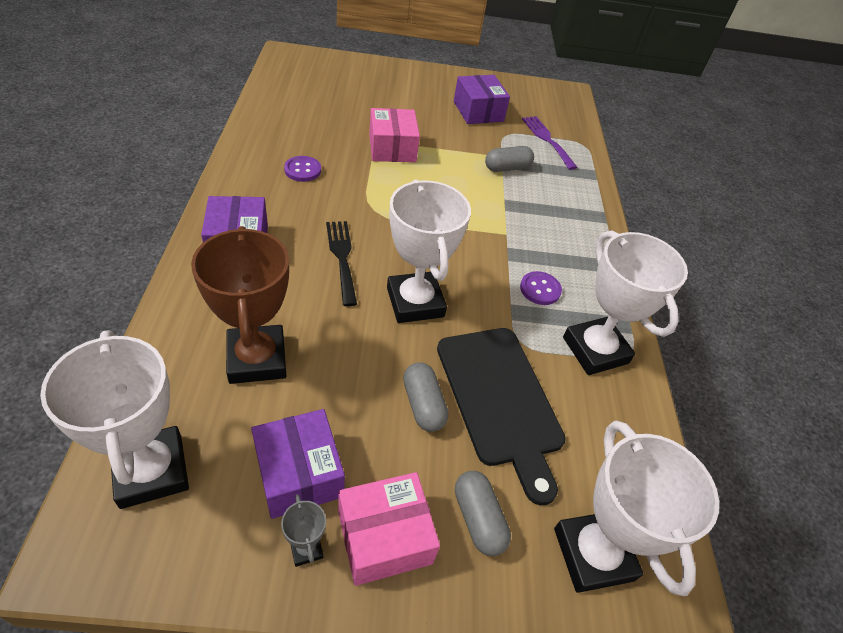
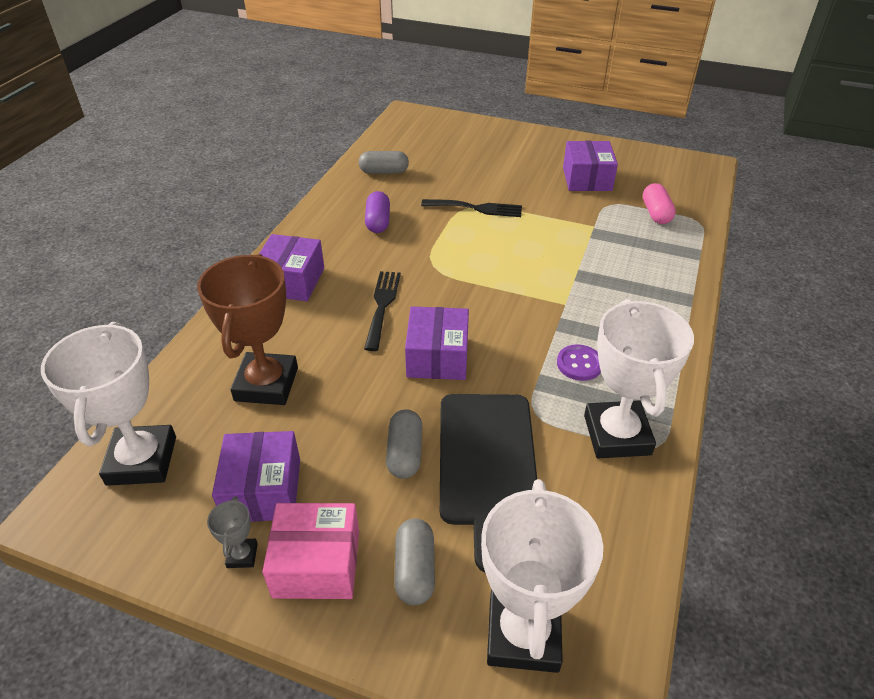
camera: 25 degrees right, 5 degrees down
purple button [284,156,321,182] -> purple capsule [365,191,390,233]
pink box [369,108,420,162] -> black fork [421,199,522,217]
white trophy [387,180,471,323] -> purple box [405,306,469,380]
grey capsule [485,146,534,172] -> grey capsule moved to [359,151,409,174]
purple fork [522,116,578,170] -> pink capsule [643,183,676,224]

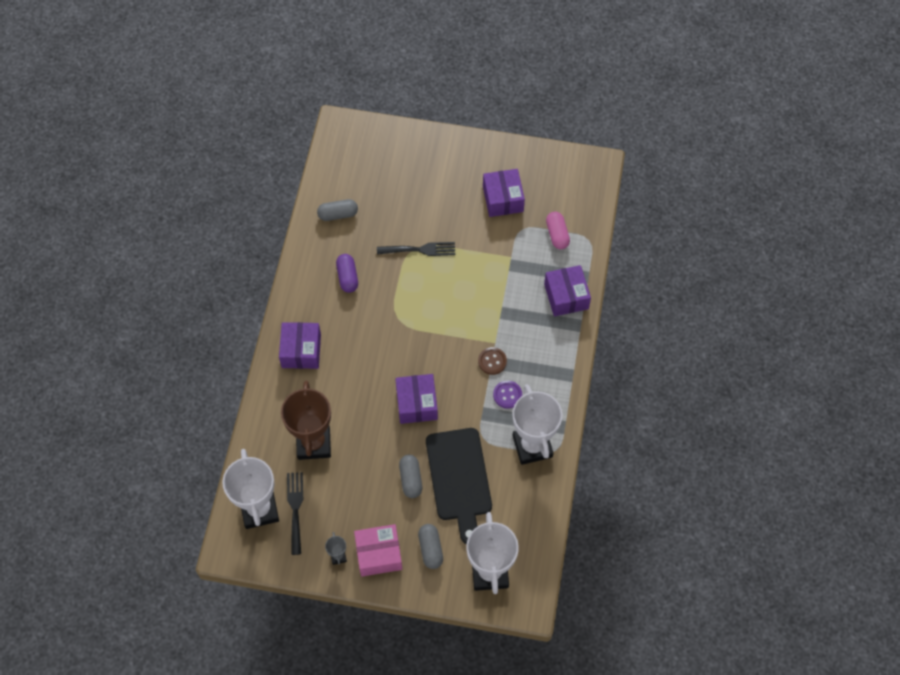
camera: 10 degrees left, 20 degrees up
purple box [212,431,300,522] -> purple box moved to [544,265,591,316]
black fork [364,271,401,351] -> black fork moved to [287,472,303,555]
none -> brown button [478,347,507,375]

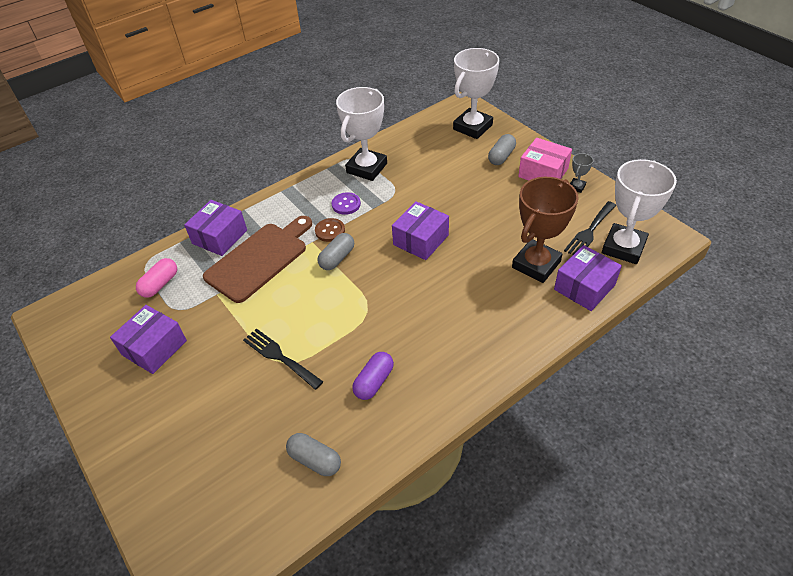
camera: 135 degrees left, 15 degrees down
purple box [279,322,321,369] -> purple box moved to [554,245,622,311]
grey capsule [399,455,422,498] -> grey capsule moved to [318,233,354,270]
black cutting board [426,428,492,544] -> none
none -> brown cutting board [203,216,312,303]

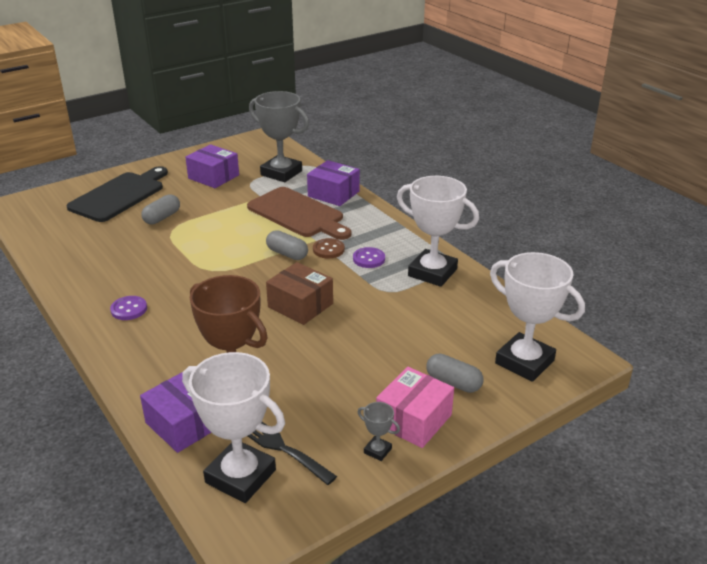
camera: 90 degrees right, 15 degrees down
pink capsule [136,258,177,298] -> grey trophy [249,91,309,182]
black fork [243,328,323,390] -> none
grey capsule [286,433,341,476] -> grey capsule moved to [141,194,180,225]
purple capsule [352,352,394,400] -> none
purple box [392,201,449,260] -> brown box [266,262,333,325]
none -> black cutting board [66,166,168,222]
none -> purple button [110,296,147,320]

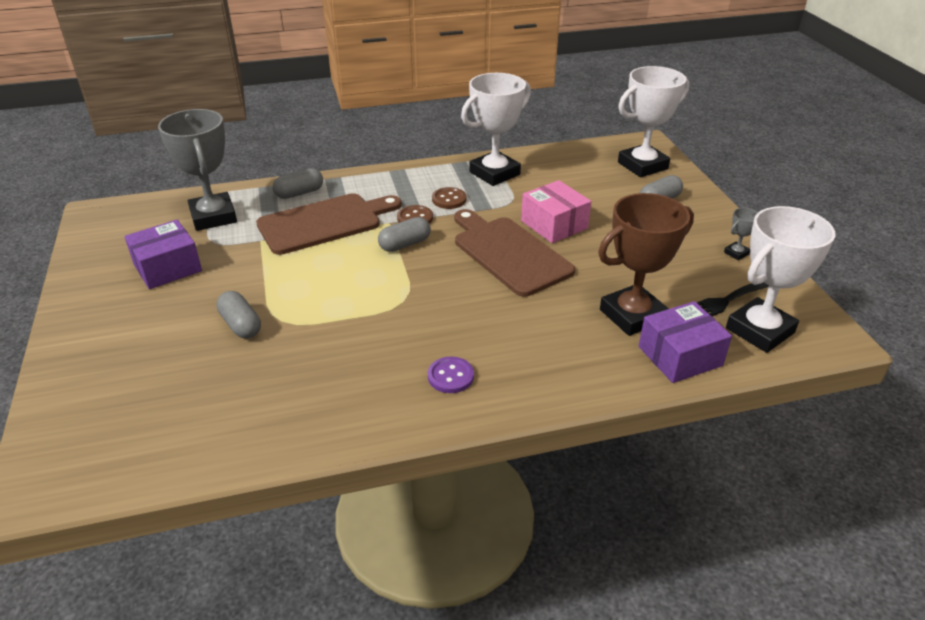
camera: 70 degrees left, 5 degrees up
black cutting board [66,166,168,222] -> none
grey trophy [249,91,309,182] -> grey trophy turned 75 degrees counterclockwise [158,109,237,231]
brown box [266,262,333,325] -> brown cutting board [454,209,575,297]
purple box [307,160,360,206] -> grey capsule [273,168,323,199]
purple button [353,247,385,268] -> brown button [432,187,466,209]
pink box [376,367,454,448] -> pink box moved to [521,180,591,243]

